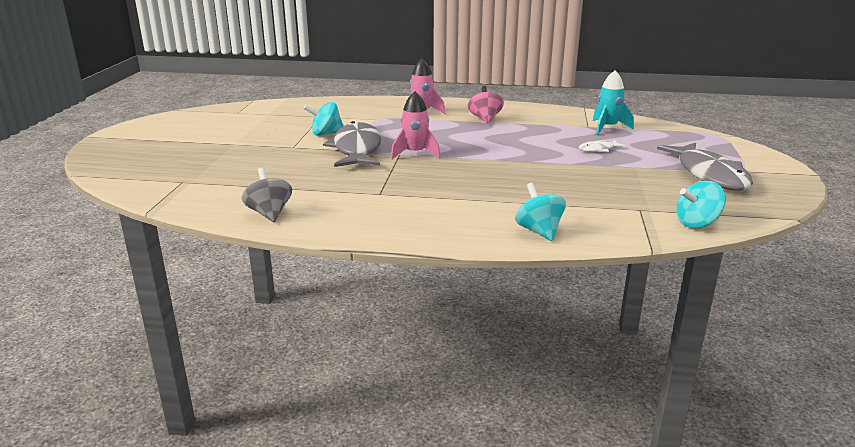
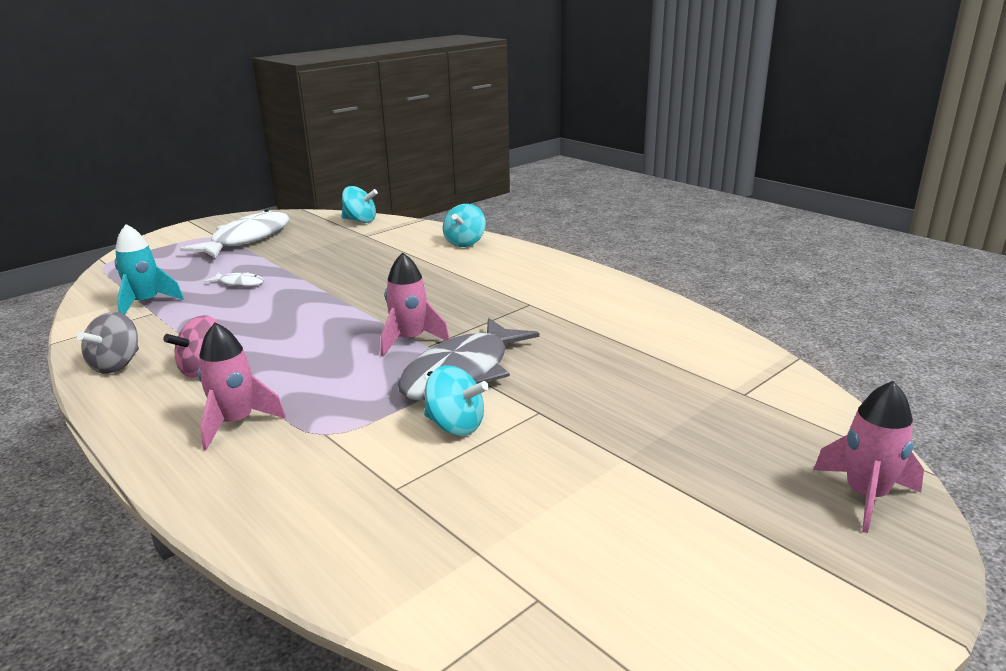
camera: 140 degrees left, 0 degrees up
grey spinning top [242,168,292,222] -> grey spinning top moved to [77,312,139,374]
grey fish [657,143,753,190] -> white fish [180,210,289,258]
none -> pink rocket [814,381,924,533]

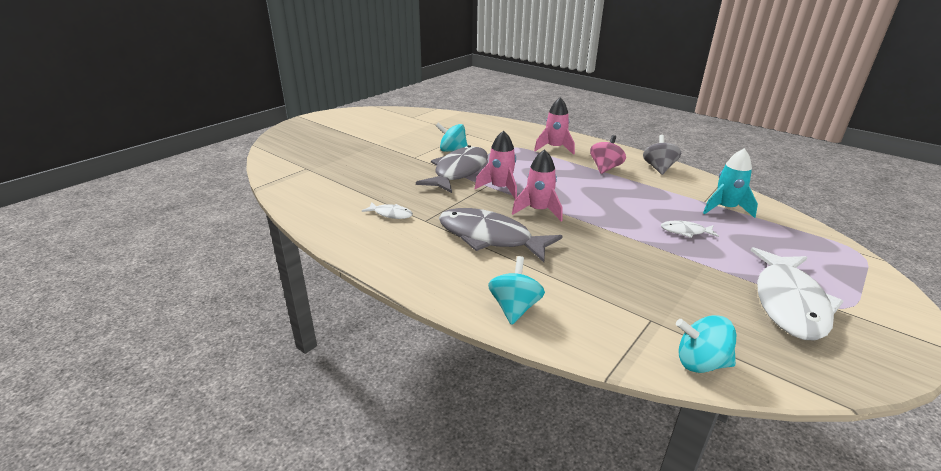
camera: 170 degrees right, 5 degrees up
pink rocket [814,381,924,533] -> pink rocket moved to [512,149,563,221]
none -> white fish [362,202,413,219]
none -> grey fish [439,208,563,262]

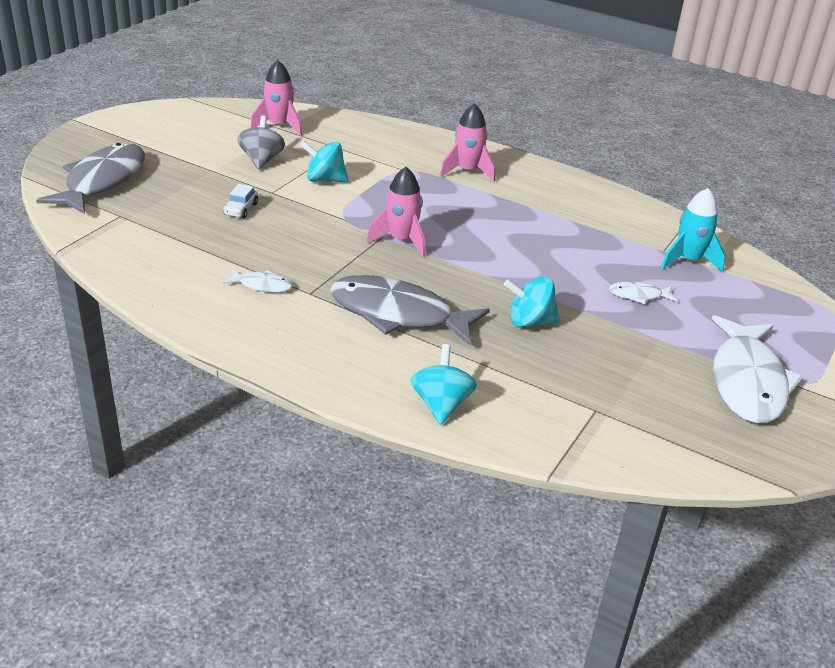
camera: 10 degrees left, 5 degrees up
grey fish [416,145,488,193] -> grey fish moved to [36,143,145,214]
pink rocket [512,149,563,221] -> pink rocket moved to [250,60,302,136]
pink spinning top [590,135,626,174] -> none
grey spinning top [643,135,681,175] -> grey spinning top moved to [237,115,285,170]
turquoise spinning top [676,315,736,373] -> turquoise spinning top moved to [504,276,560,328]
none -> white car [223,184,258,218]

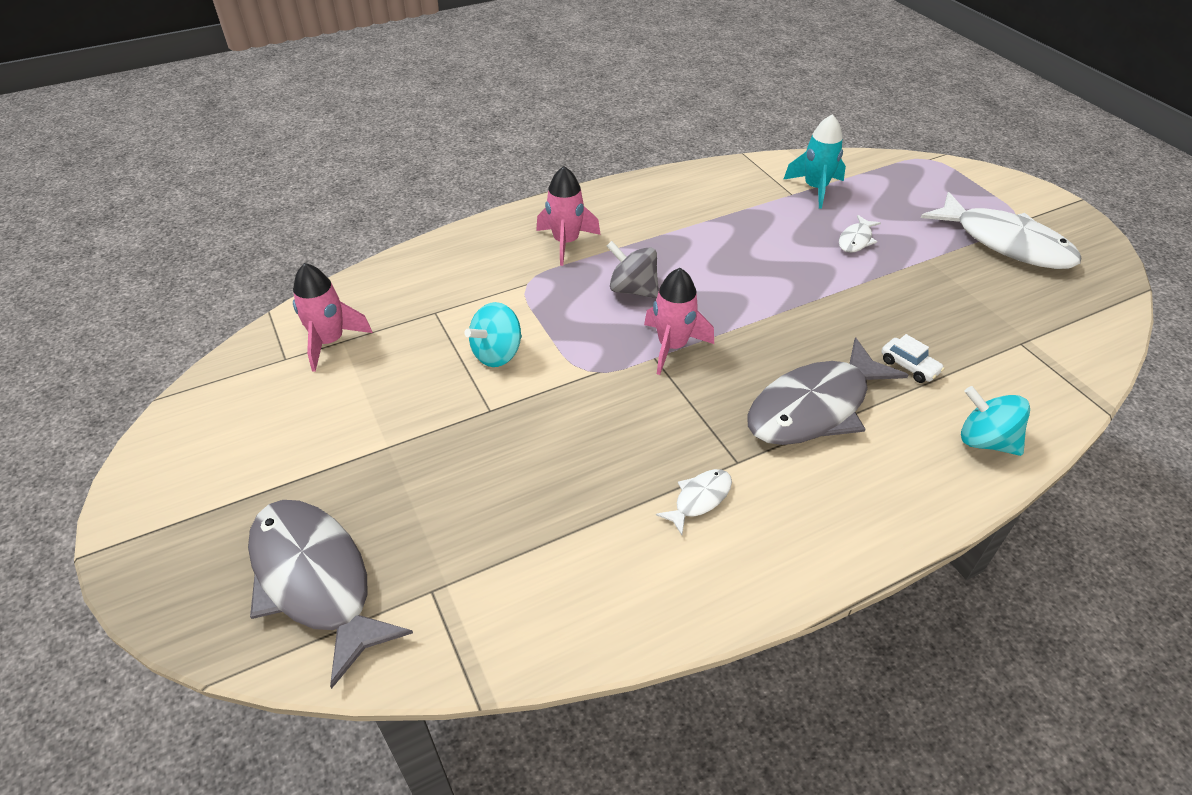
camera: 55 degrees left, 10 degrees up
white car [223,184,258,218] -> white car moved to [881,334,945,383]
grey spinning top [237,115,285,170] -> grey spinning top moved to [607,241,659,299]
turquoise spinning top [504,276,560,328] -> none

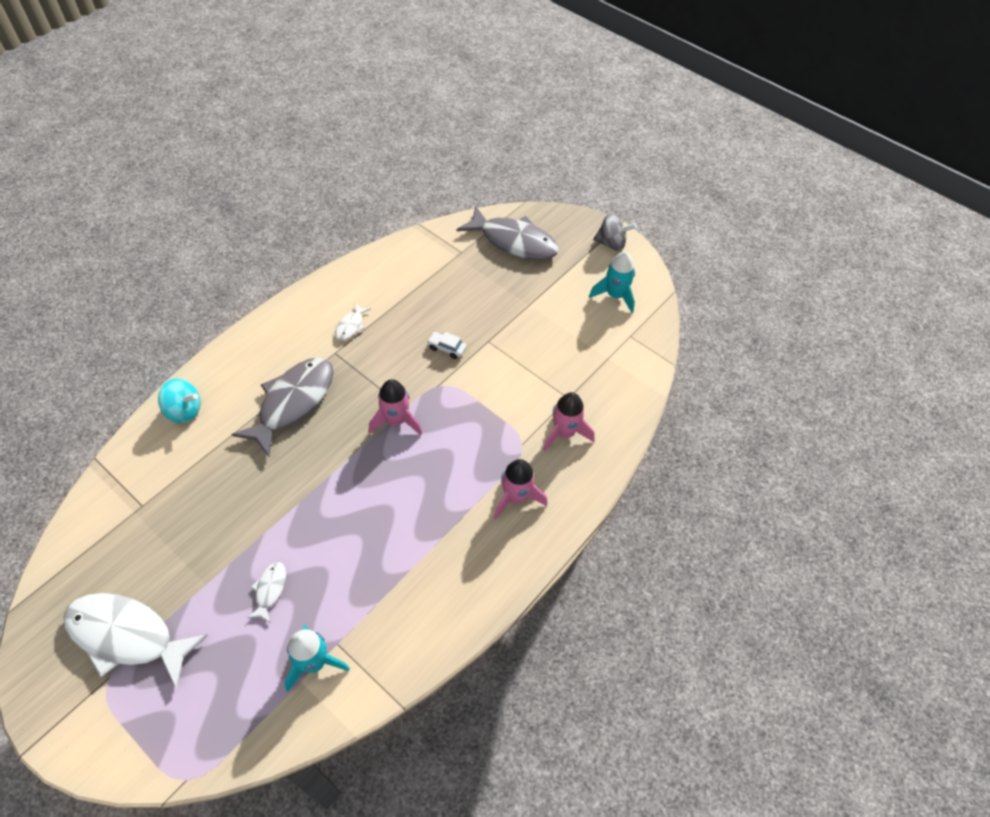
camera: 155 degrees right, 10 degrees up
pink rocket [293,263,373,372] -> pink rocket moved to [543,392,594,451]
turquoise spinning top [465,302,522,367] -> none
grey spinning top [607,241,659,299] -> grey spinning top moved to [593,214,637,251]
white car [881,334,945,383] -> white car moved to [427,332,467,359]
none -> turquoise rocket [589,252,635,313]

